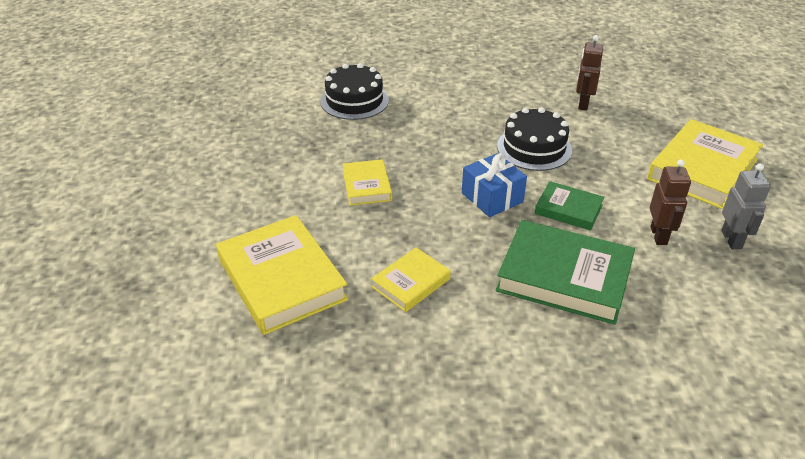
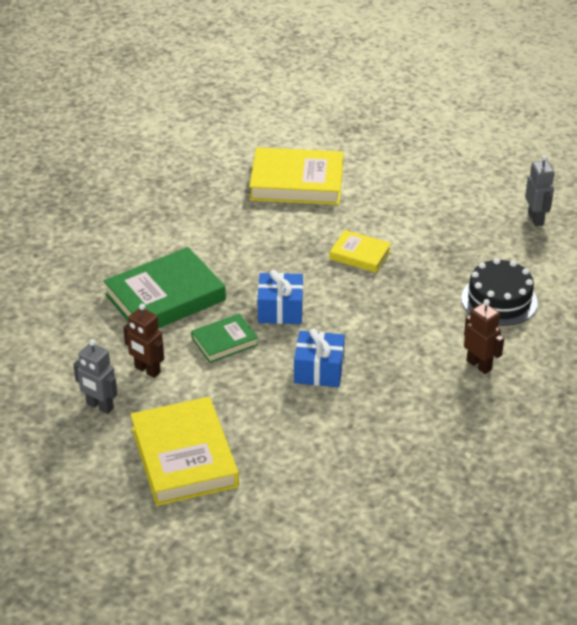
camera: 125 degrees right, 0 degrees up
yellow book [371,248,451,312] -> none
black cake [497,107,572,171] -> blue gift [294,329,345,387]
brown robot [576,35,603,111] -> brown robot moved to [464,299,504,374]
none -> grey robot [525,155,554,226]

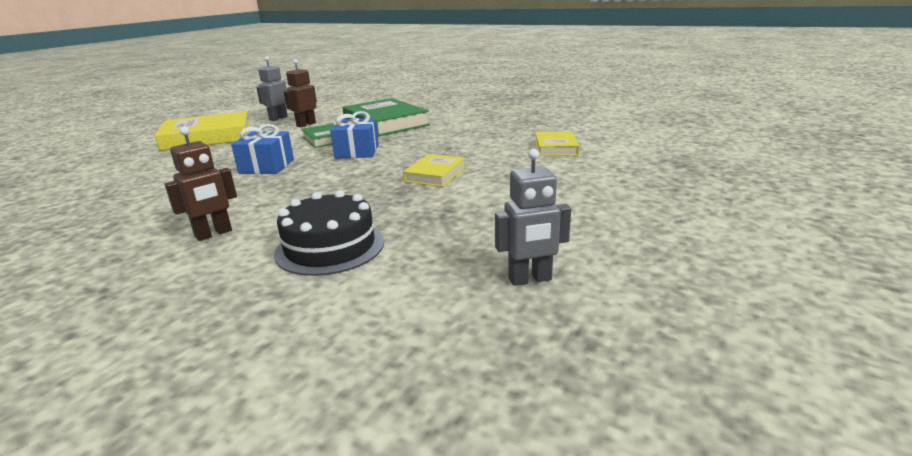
camera: 90 degrees right, 15 degrees down
yellow book [249,147,343,205] -> yellow book [535,131,580,156], size x0.54

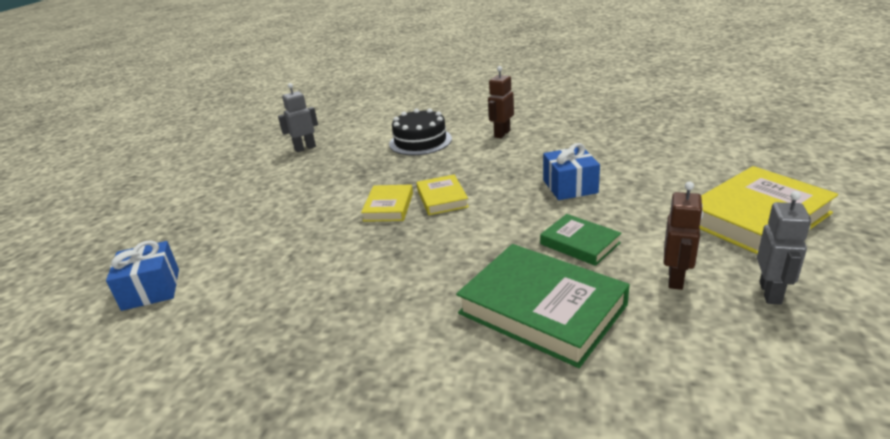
camera: 165 degrees right, 5 degrees up
blue gift [330,111,379,159] -> blue gift moved to [106,240,179,311]
yellow book [535,131,580,156] -> yellow book moved to [417,175,469,215]

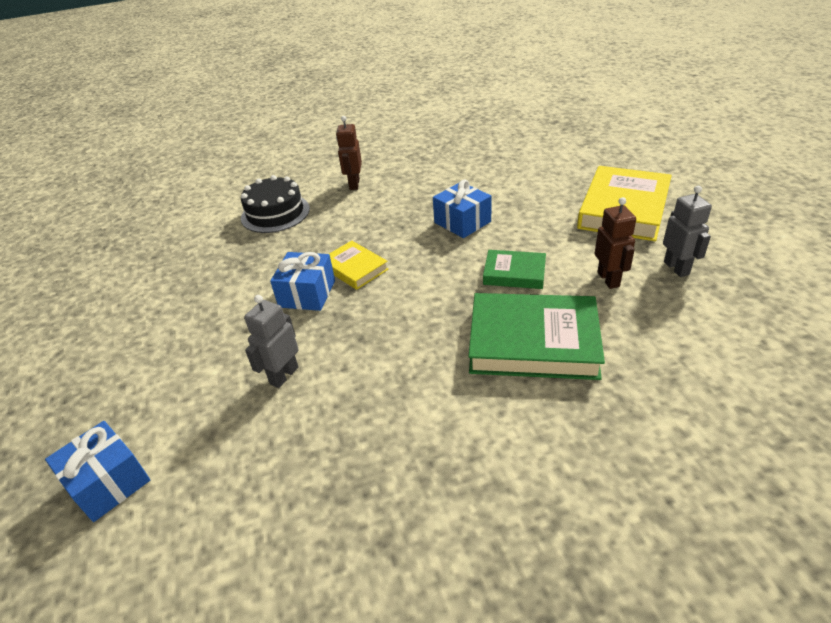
camera: 30 degrees left, 10 degrees up
grey robot [278,83,318,152] -> grey robot moved to [244,295,299,388]
yellow book [361,185,413,222] -> blue gift [270,252,335,311]

